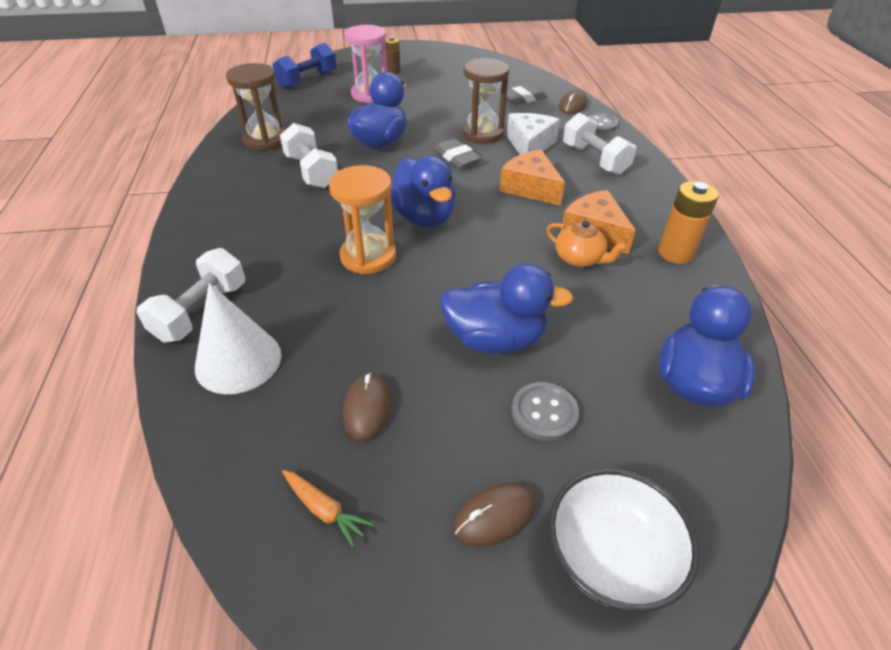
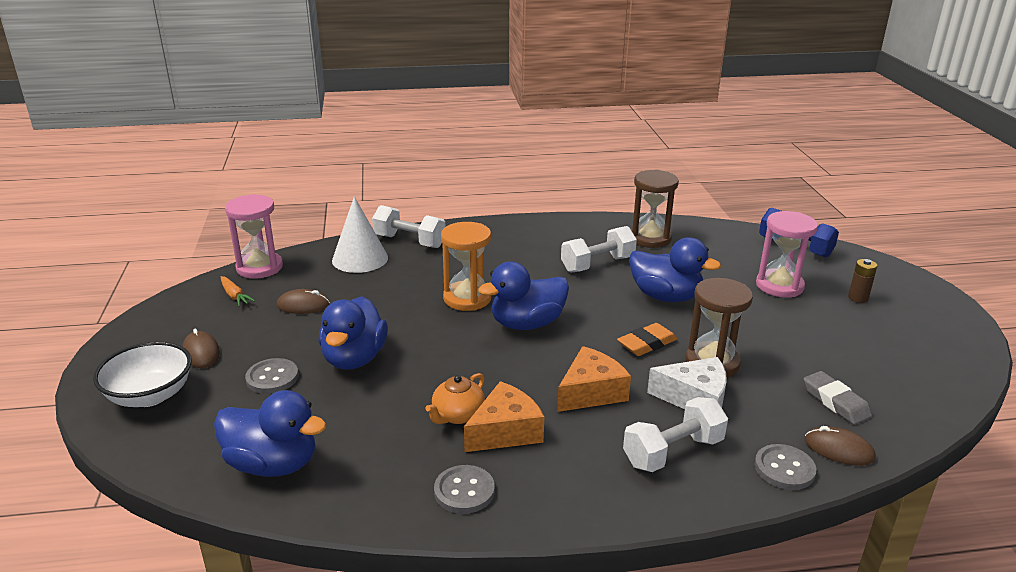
camera: 90 degrees right, 15 degrees down
orange carrot [282,470,373,548] -> orange carrot turned 75 degrees counterclockwise [221,276,255,307]
grey eraser [434,138,481,169] -> orange eraser [617,323,678,356]
orange battery [658,181,719,264] -> grey button [434,465,495,514]
none -> pink hourglass [225,194,283,279]

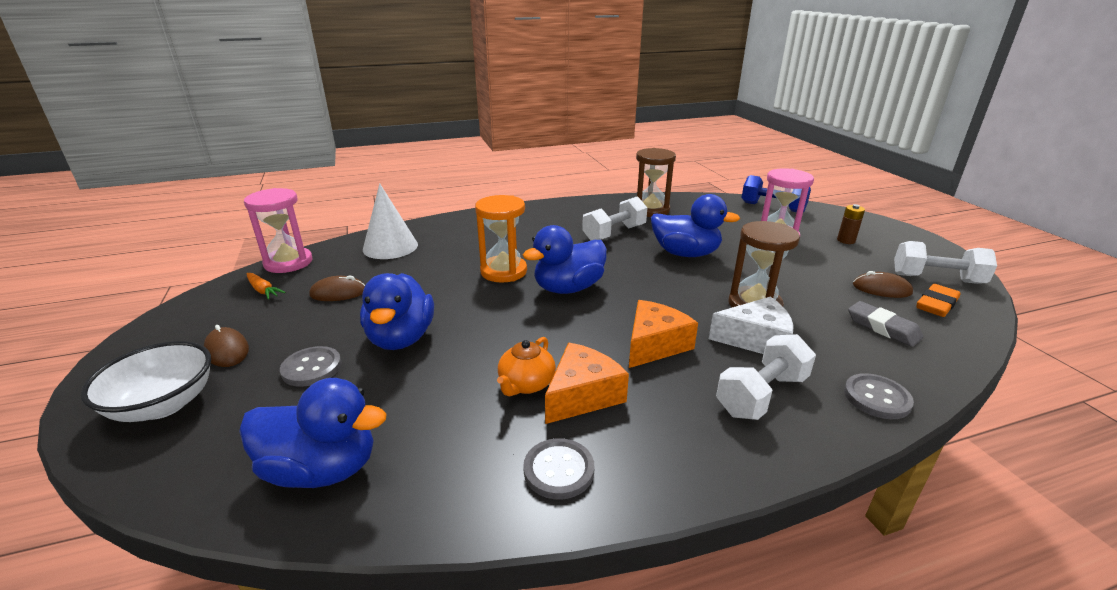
camera: 10 degrees left, 0 degrees up
white dumbbell [372,205,445,248] -> white dumbbell moved to [894,241,997,284]
orange eraser [617,323,678,356] -> orange eraser moved to [917,284,961,317]
brown mouse [805,426,876,466] -> brown mouse moved to [853,271,913,298]

